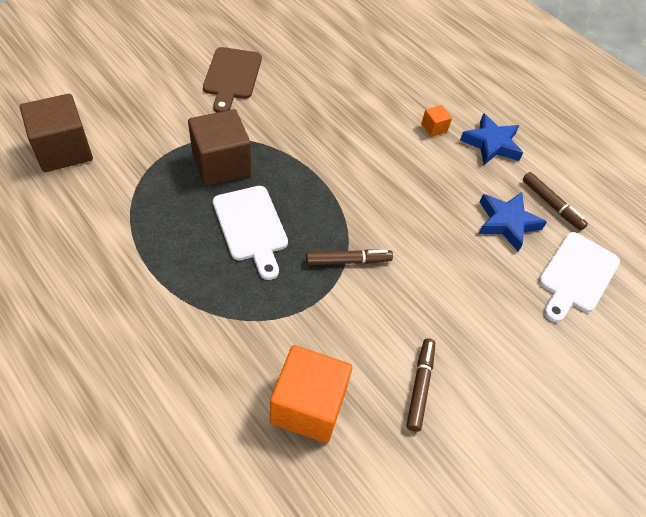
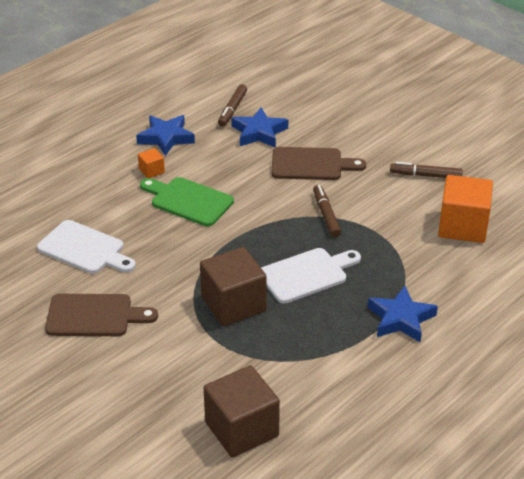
camera: 90 degrees left, 15 degrees down
brown marker [523,172,588,230] -> brown marker turned 150 degrees clockwise [218,84,247,126]
white cutting board [539,232,620,322] -> white cutting board moved to [37,220,136,274]
none -> green cutting board [140,177,234,226]
none -> brown cutting board [272,147,366,180]
none -> blue star [368,286,438,343]

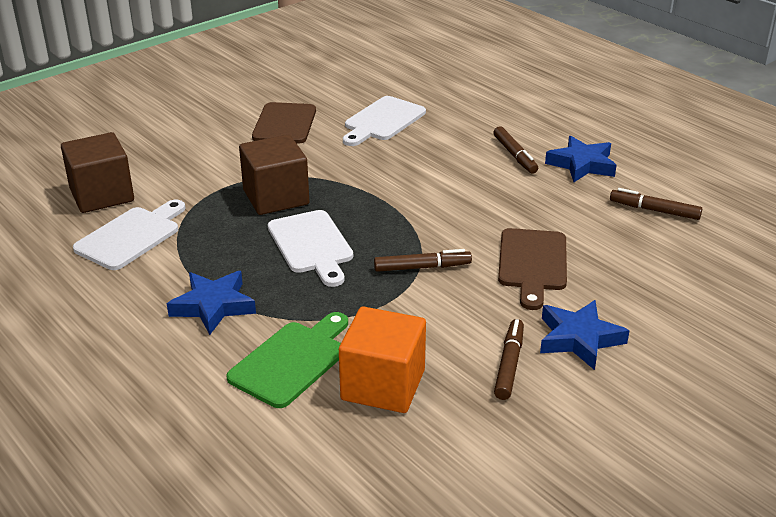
camera: 95 degrees right, 5 degrees down
orange cube [138,148,165,178] -> brown marker [493,126,538,173]
green cutting board [140,177,234,226] -> green cutting board moved to [226,312,348,408]
blue star [231,107,288,148] -> blue star moved to [540,300,630,370]
none -> white cutting board [73,200,186,270]

